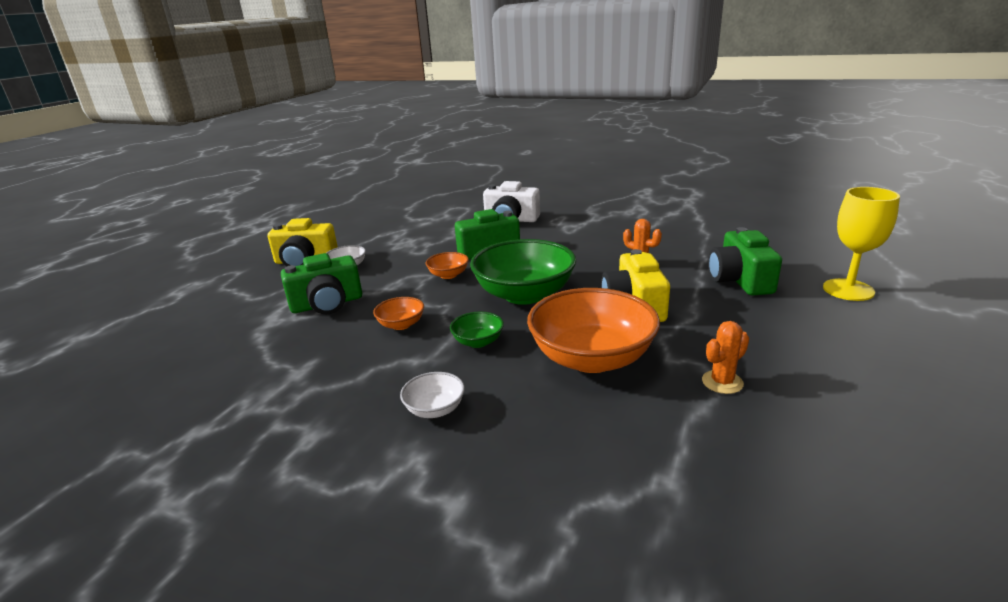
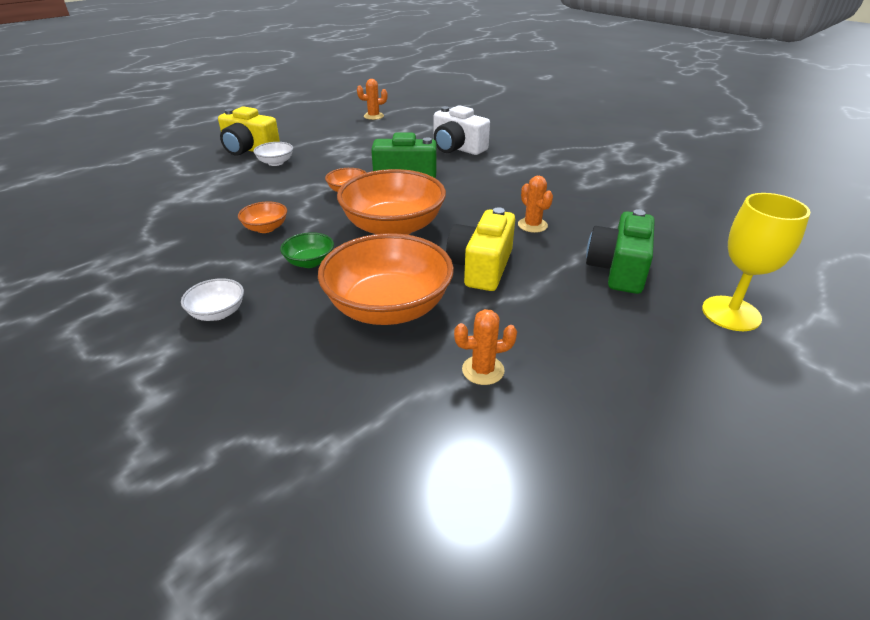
camera: 20 degrees right, 10 degrees up
green camera [281,253,362,314] -> none
green bowl [470,239,576,305] -> orange bowl [337,169,446,235]
none -> orange cactus [357,79,388,120]

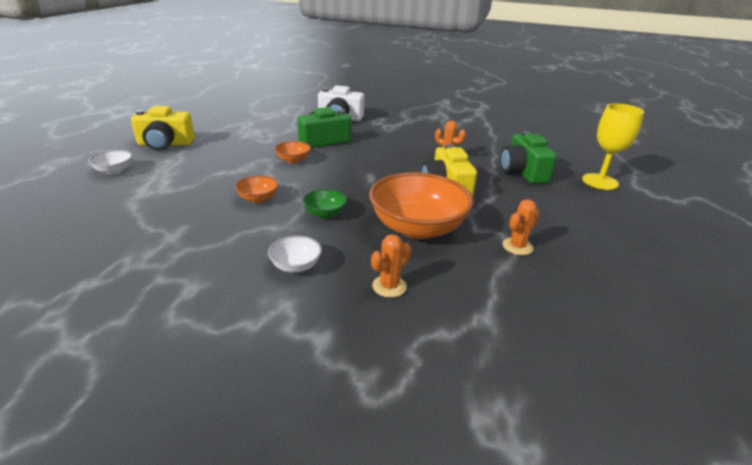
camera: 30 degrees left, 5 degrees down
white bowl [253,142,293,166] -> white bowl moved to [89,150,132,174]
orange bowl [337,169,446,235] -> none
orange cactus [357,79,388,120] -> orange cactus moved to [371,234,411,298]

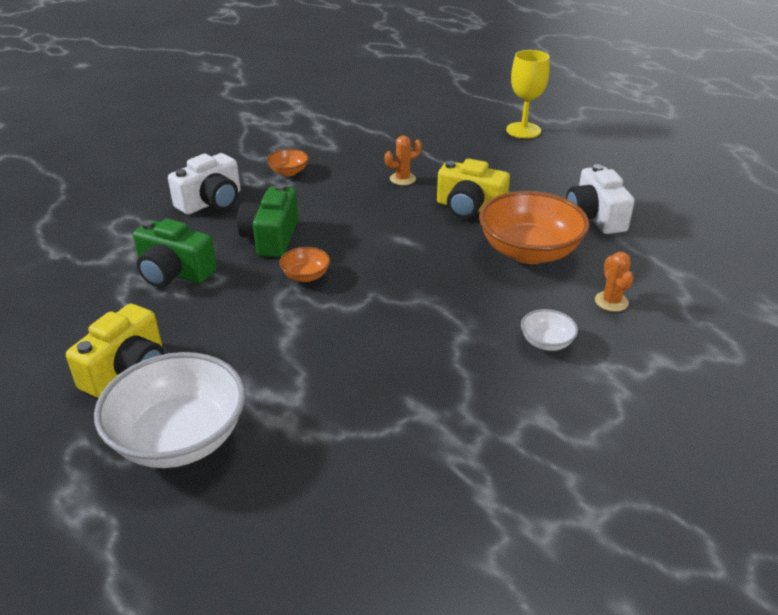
camera: 55 degrees left, 5 degrees up
white bowl [89,150,132,174] -> white bowl [94,352,245,468], size x2.21
orange bowl [235,176,279,203] -> orange bowl moved to [267,149,308,176]
green bowl [302,189,347,218] -> none
green camera [500,131,557,184] -> green camera moved to [133,219,217,287]
orange cactus [503,199,540,255] -> white camera [566,164,635,234]

